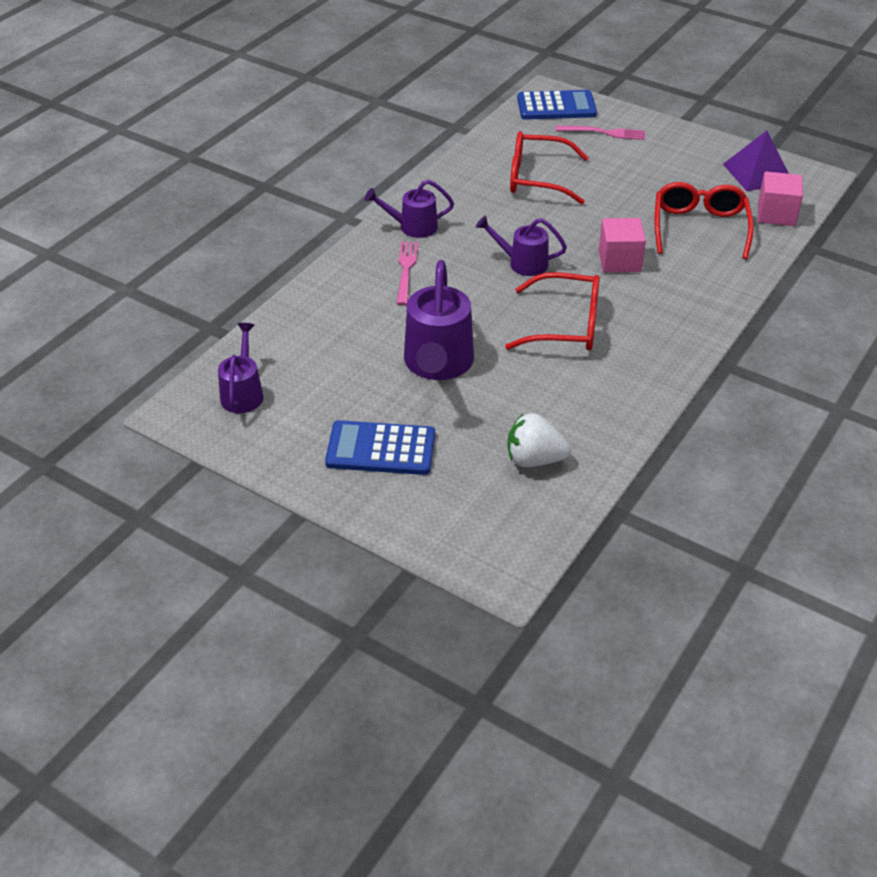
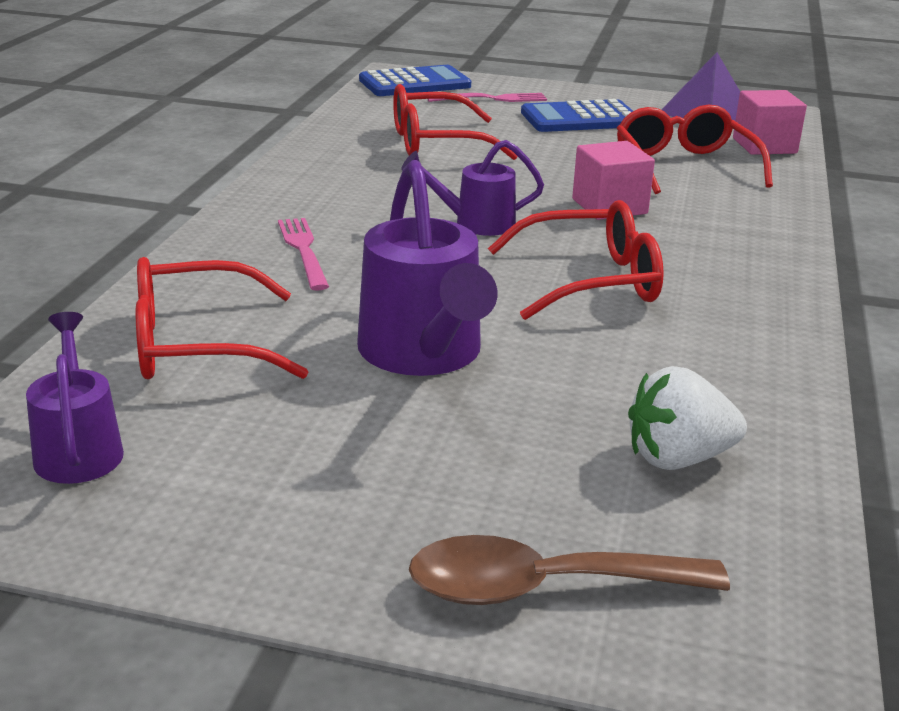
camera: 20 degrees left, 15 degrees down
blue calculator [325,420,435,475] -> blue calculator moved to [521,99,633,132]
purple watering can [365,180,454,238] -> none
none -> red glasses [136,257,308,379]
none -> brown spoon [409,535,730,605]

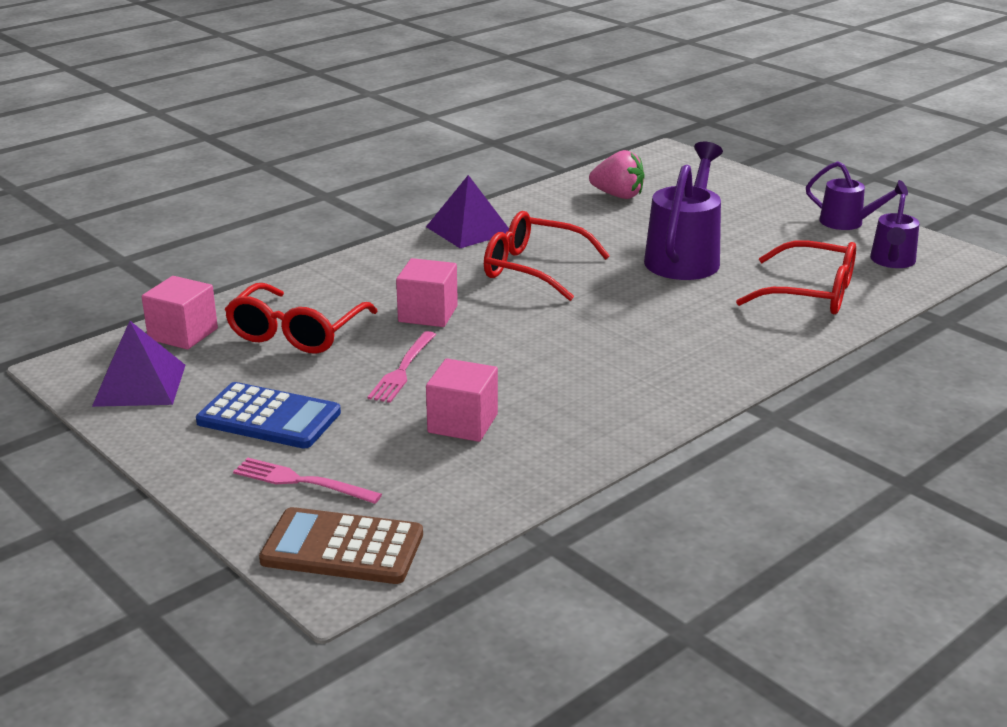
camera: 145 degrees left, 0 degrees up
pink fork [278,218,329,291] -> pink fork moved to [368,331,436,403]
blue calculator [359,65,471,96] -> brown calculator [259,507,423,584]
red glasses [393,84,518,160] -> pink cube [426,359,498,442]
purple watering can [401,140,544,236] -> purple watering can moved to [806,161,908,230]
brown spoon [409,535,730,605] -> none
white strawberry [628,366,747,470] -> pink strawberry [589,150,645,199]
none -> purple pyramid [426,175,509,248]

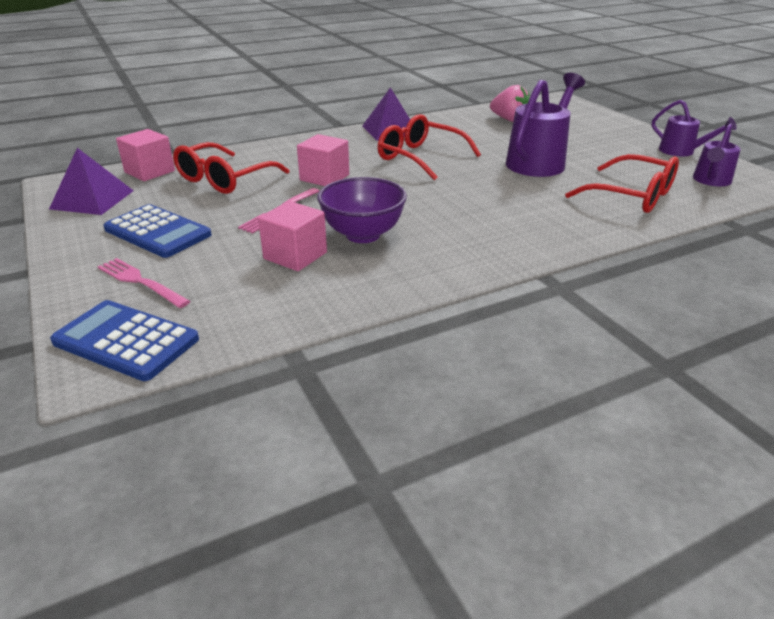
camera: 15 degrees right, 5 degrees up
brown calculator [259,507,423,584] -> blue calculator [50,300,199,381]
none -> purple bowl [317,177,407,243]

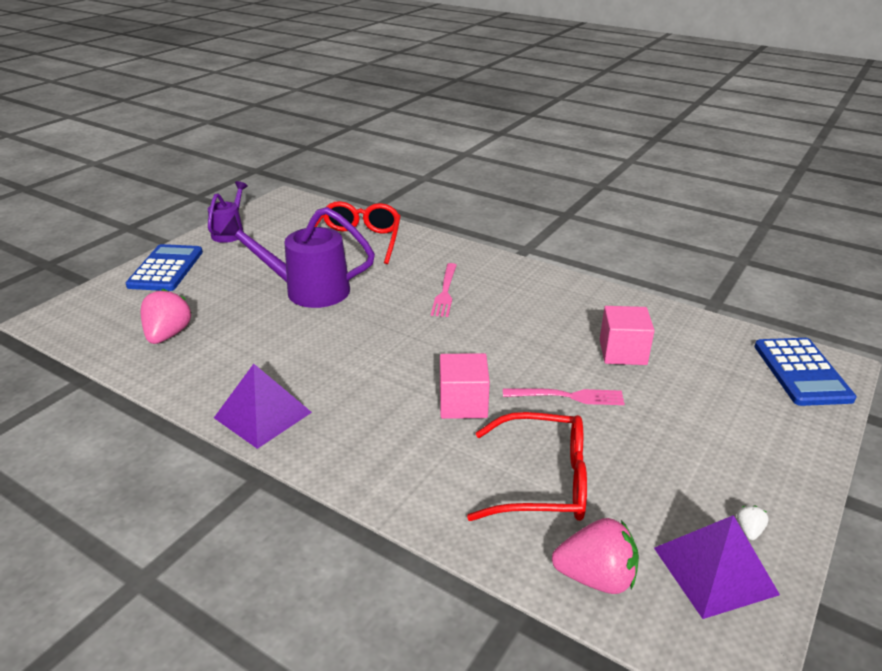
camera: 120 degrees left, 0 degrees up
pink fork [98,258,190,308] -> pink fork moved to [431,263,457,317]
blue calculator [104,204,212,258] -> blue calculator moved to [126,244,203,291]
pink cube [116,129,175,181] -> pink strawberry [552,518,639,594]
purple bowl [317,177,407,243] -> none
red glasses [378,114,481,181] -> none
purple watering can [693,124,740,186] -> none
none -> white strawberry [737,506,769,540]

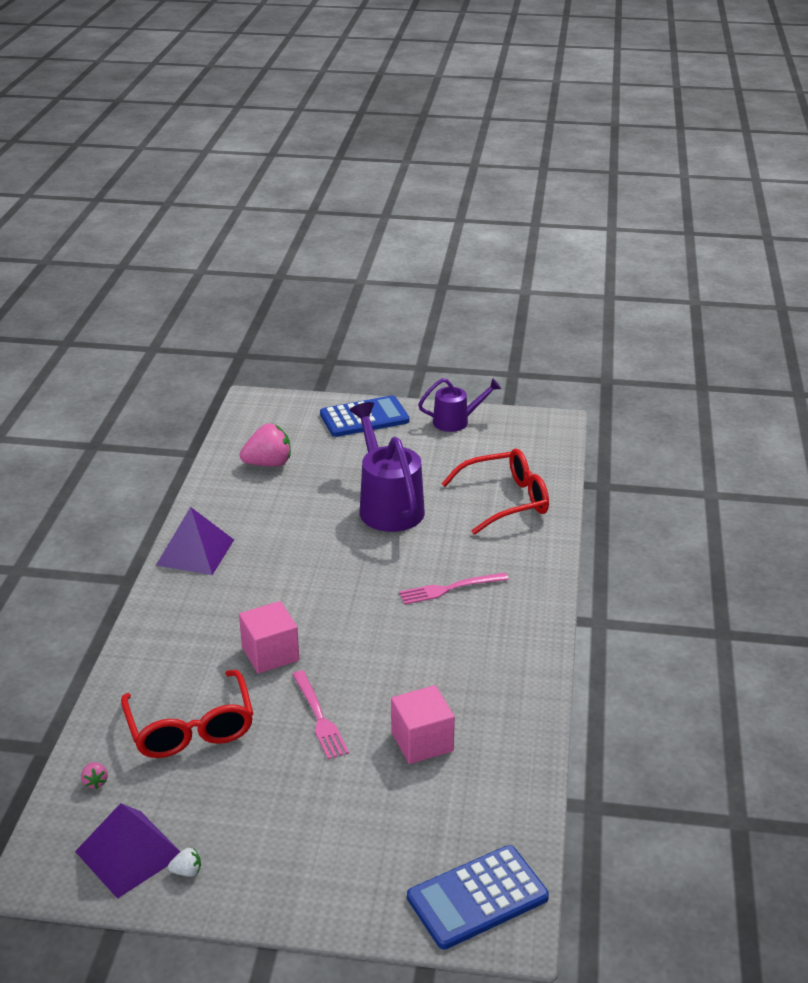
camera: 65 degrees right, 0 degrees up
pink strawberry [552,518,639,594] -> pink strawberry [81,762,108,789], size x0.44

